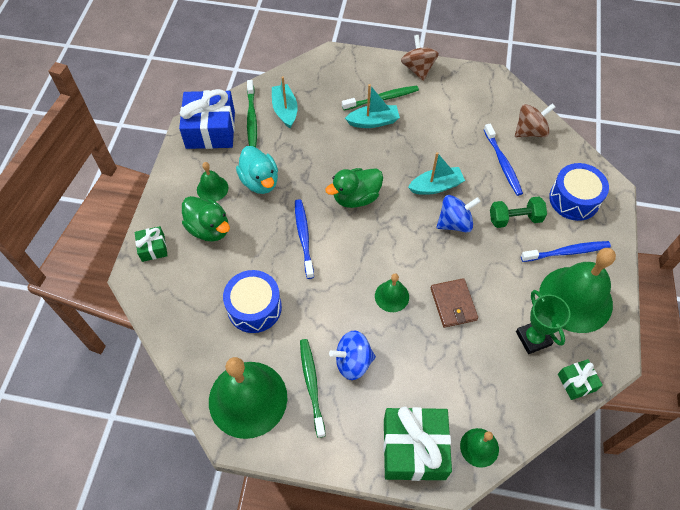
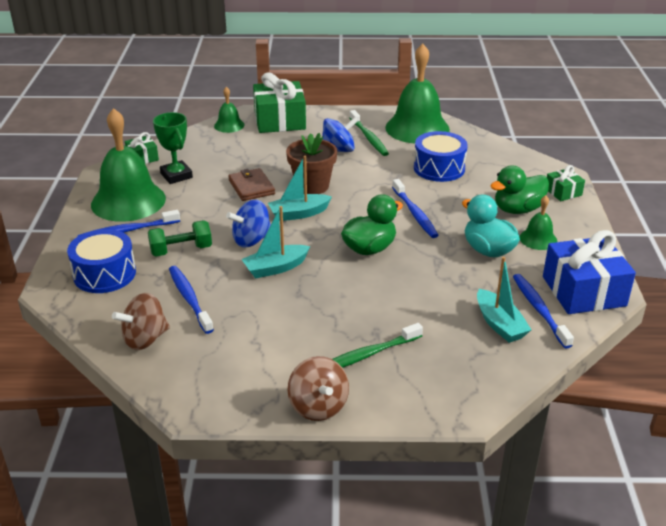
camera: 170 degrees right, 25 degrees down
green duck [182,196,230,242] -> green duck turned 60 degrees counterclockwise [490,165,549,214]
green toothbrush [247,80,257,148] -> blue toothbrush [513,274,574,349]
turquoise boat [345,84,400,128] -> turquoise boat moved to [268,156,332,221]
green bell [375,274,409,312] -> brown flower pot [286,133,337,194]

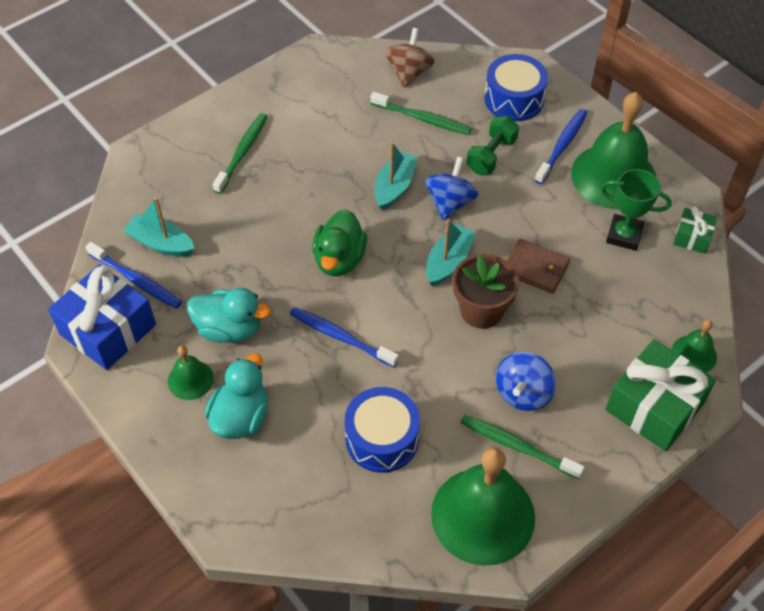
camera: 140 degrees right, 20 degrees up
blue toothbrush [169,266,214,334] -> green toothbrush [370,92,472,135]
brown spinning top [288,356,349,421] -> none
green duck [490,165,549,214] -> turquoise duck [205,353,268,439]
green gift [547,165,585,201] -> none

